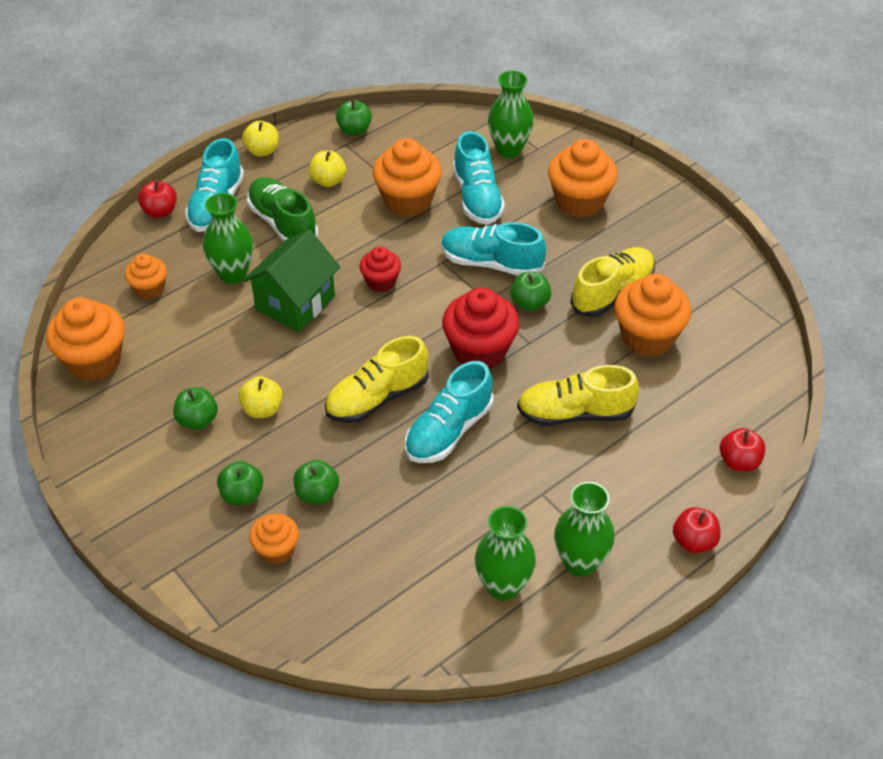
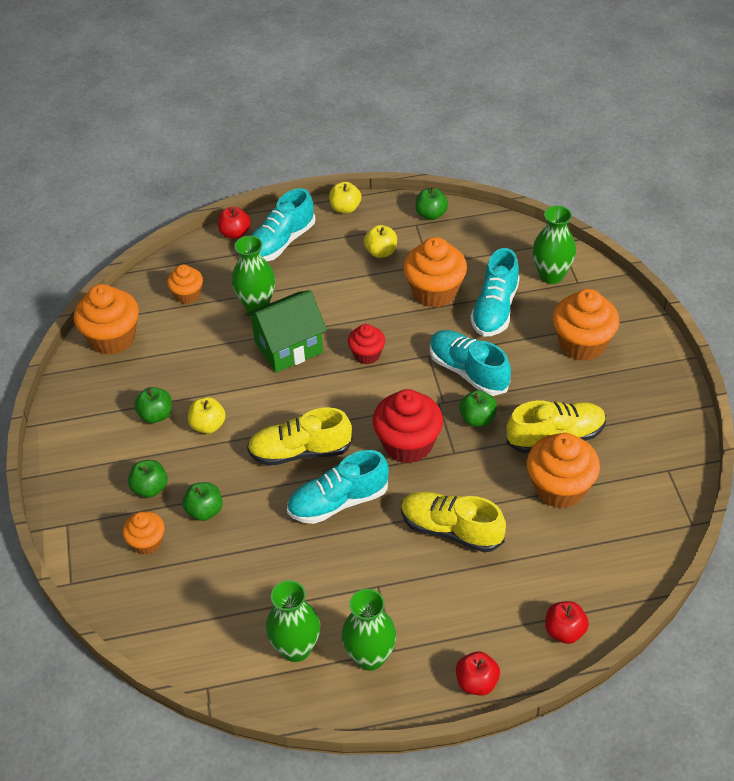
camera: 30 degrees right, 0 degrees up
green shoe [247,177,318,241] -> none

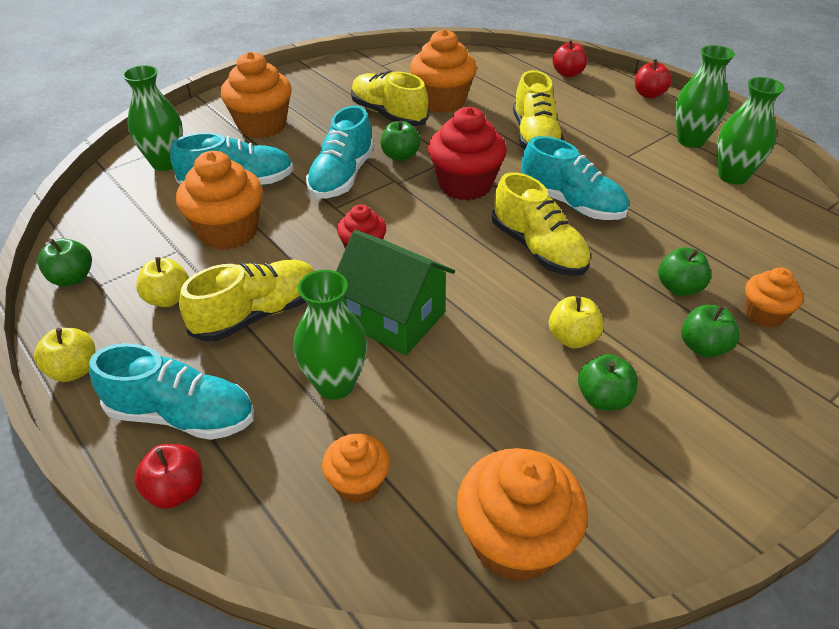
camera: 120 degrees left, 5 degrees down
none -> yellow shoe [179,259,314,342]

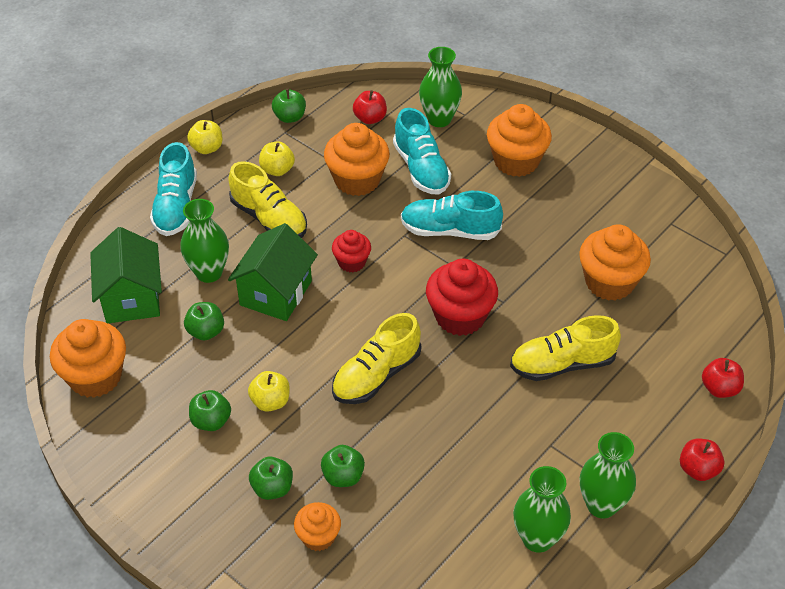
camera: 80 degrees right, 5 degrees up
red apple [134,444,202,509] -> red apple moved to [353,90,387,124]
orange cupcake [322,434,390,504] -> green house [90,227,162,323]
yellow shoe [351,71,429,126] -> none
green apple [381,120,421,161] -> green apple moved to [184,302,224,341]
turquoise shoe [522,136,629,220] -> none

